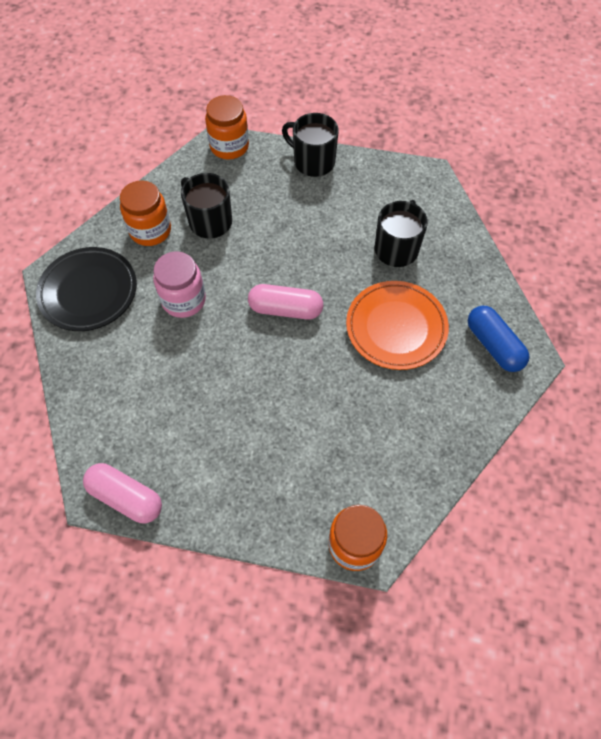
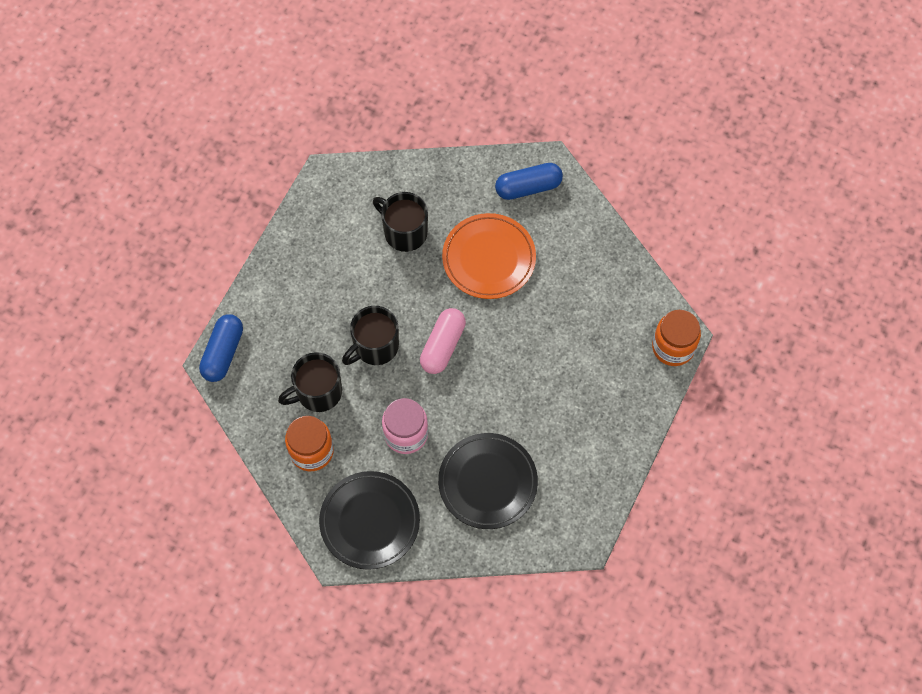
camera: 75 degrees left, 5 degrees up
pink capsule [83,463,162,523] -> none
orange jar [205,95,249,160] -> blue capsule [199,314,243,382]
black mug [282,113,339,177] -> black mug moved to [342,306,399,365]
none -> black plate [438,433,538,529]

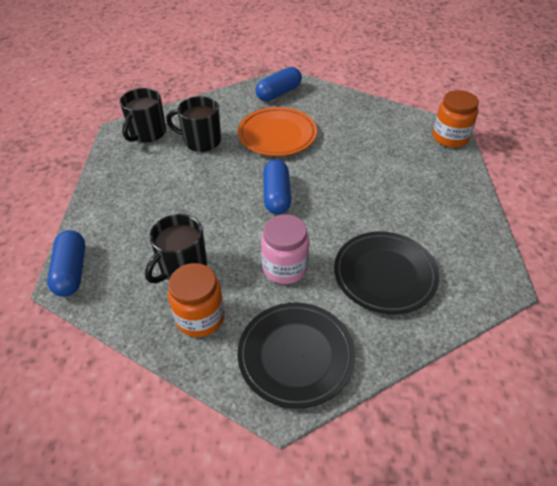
camera: 25 degrees left, 20 degrees down
black mug [342,306,399,365] -> black mug moved to [120,88,166,143]
pink capsule [420,308,466,374] -> blue capsule [263,160,291,214]

